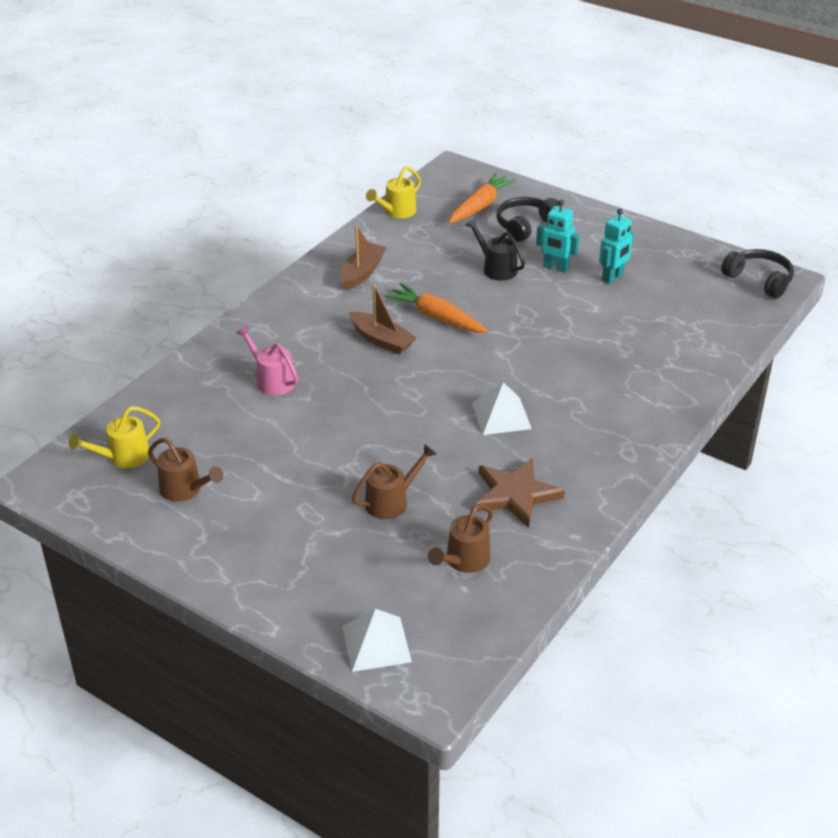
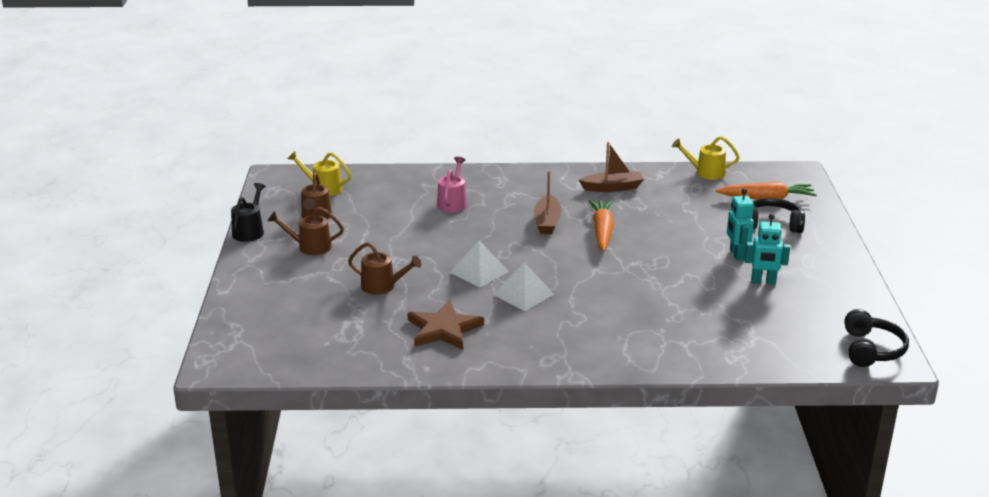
camera: 55 degrees right, 10 degrees down
white pyramid [342,609,412,672] -> white pyramid moved to [450,240,509,288]
brown watering can [428,504,493,573] -> brown watering can moved to [268,207,344,255]
black watering can [466,218,525,281] -> black watering can moved to [231,183,266,242]

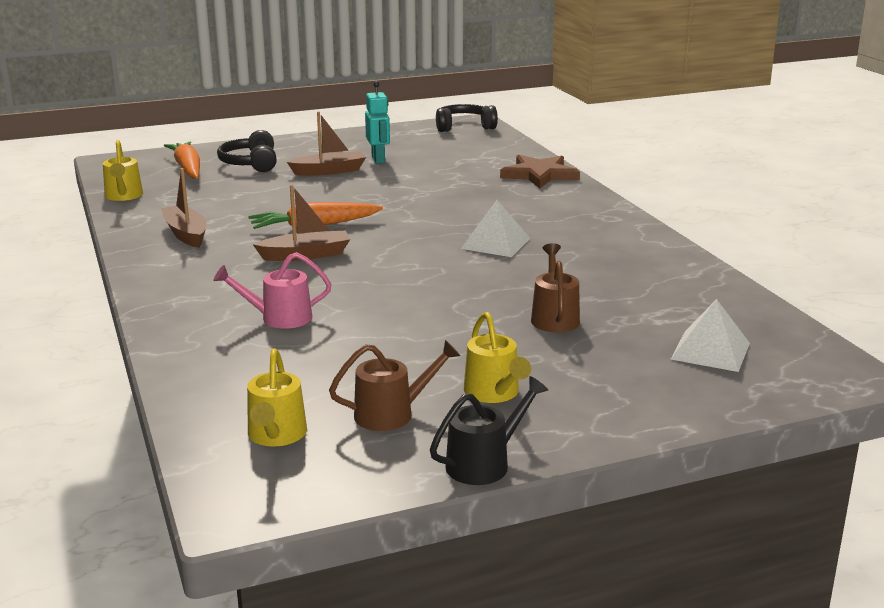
camera: 110 degrees left, 5 degrees down
black watering can [231,183,266,242] -> black watering can turned 150 degrees clockwise [430,376,548,485]
brown watering can [268,207,344,255] -> yellow watering can [464,312,531,403]
brown star [407,300,484,350] -> brown star moved to [500,155,580,189]
white pyramid [450,240,509,288] -> white pyramid moved to [671,299,750,372]
turquoise robot [727,188,754,261] -> brown boat [287,112,366,176]

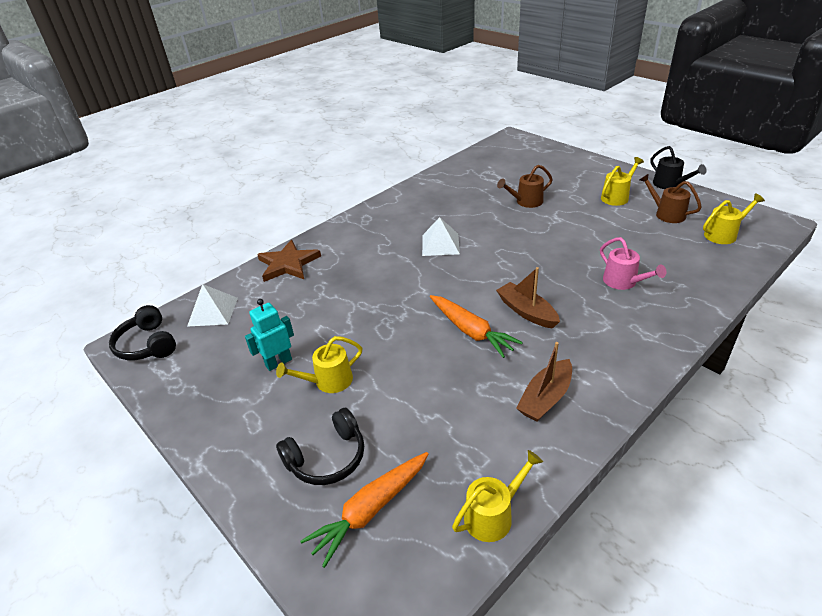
camera: 110 degrees left, 15 degrees up
brown boat [287,112,366,176] -> yellow watering can [276,336,362,393]
black watering can [430,376,548,485] -> black watering can turned 150 degrees counterclockwise [650,146,707,189]
white pyramid [671,299,750,372] -> white pyramid moved to [187,284,238,326]

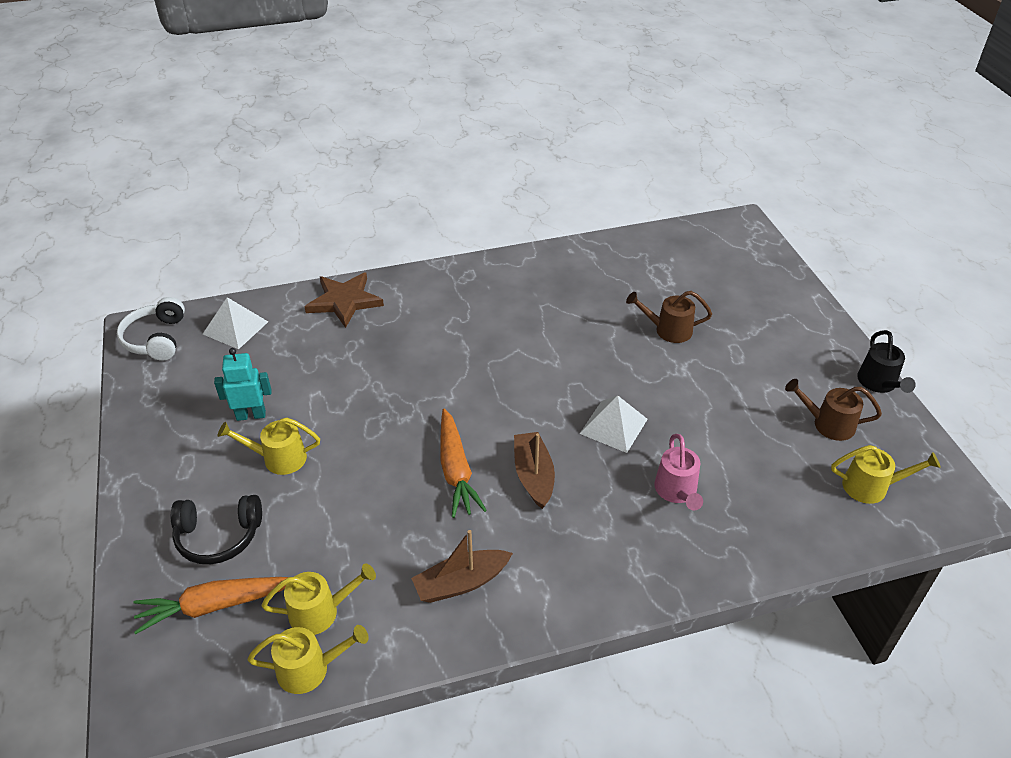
camera: 25 degrees right, 5 degrees up
black headphones [109,305,176,360] -> white headphones [117,297,185,361]
white pyramid [422,217,460,256] -> white pyramid moved to [580,395,648,453]
yellow watering can [601,157,644,206] -> yellow watering can moved to [261,563,376,635]
brown watering can [640,173,702,223] -> brown watering can turned 60 degrees counterclockwise [785,379,882,441]

